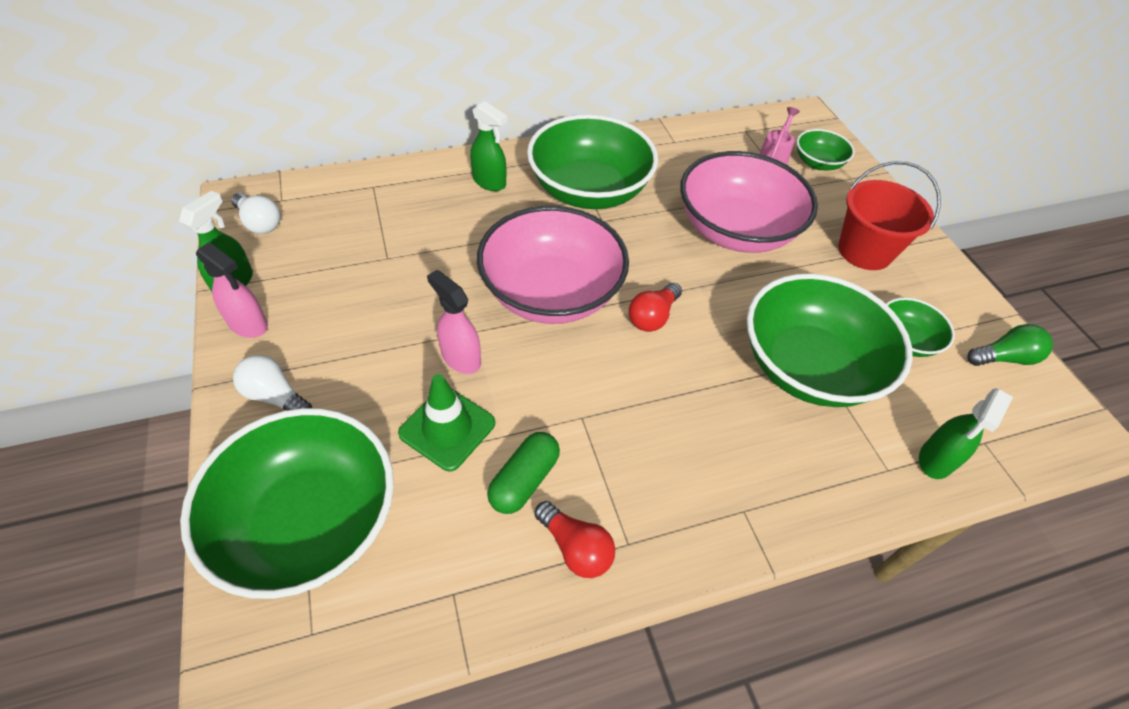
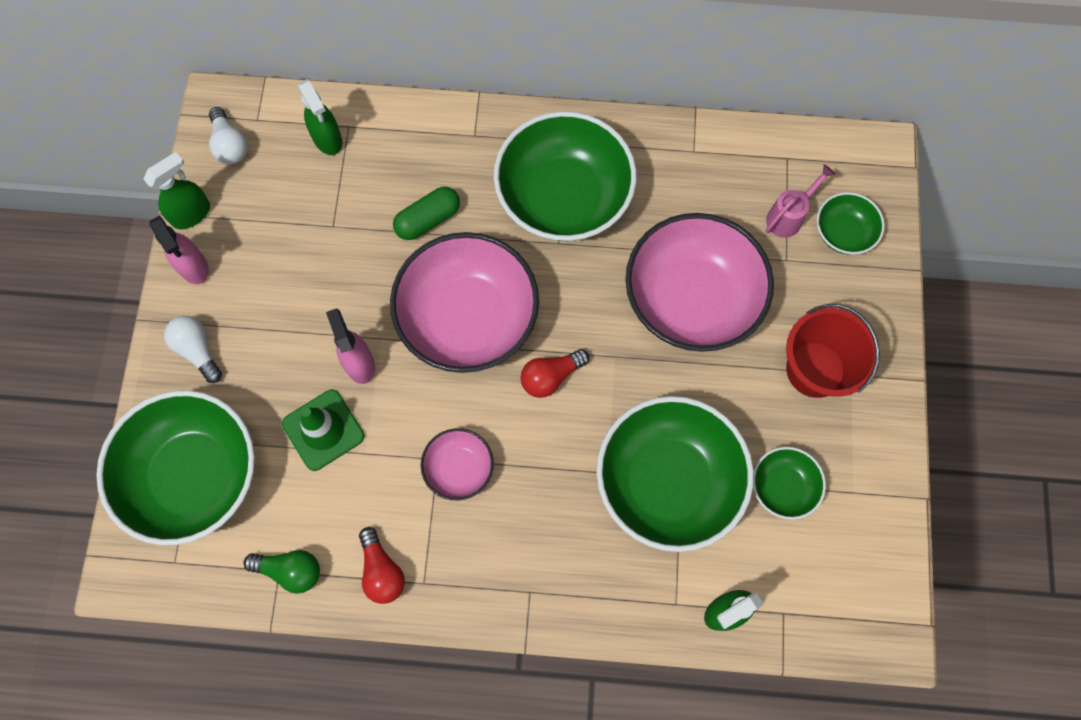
camera: 25 degrees right, 20 degrees up
green spray bottle [470,101,507,191] -> green spray bottle moved to [298,79,342,155]
green capsule [487,432,560,514] -> green capsule moved to [393,187,460,240]
green light bulb [967,324,1053,366] -> green light bulb moved to [244,550,320,593]
none -> pink bowl [421,428,494,500]

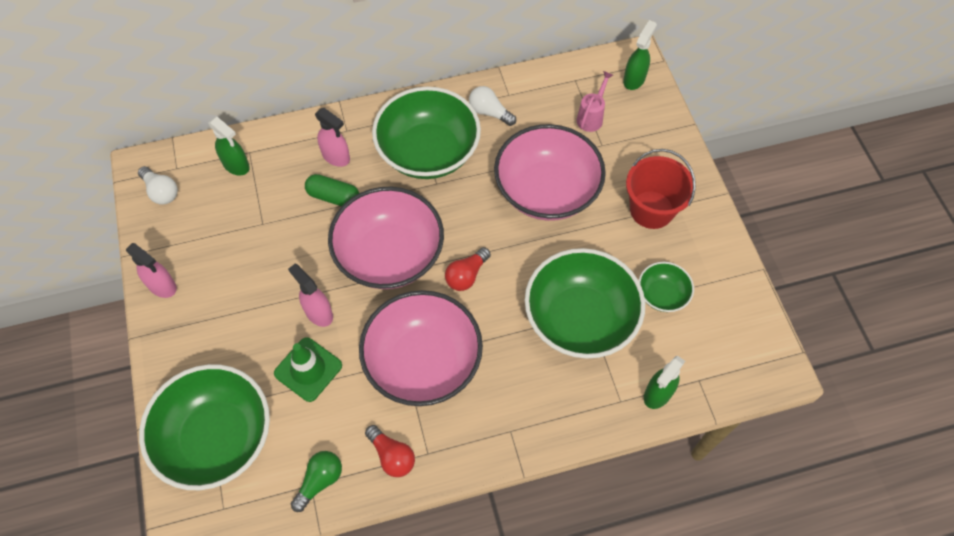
camera: 20 degrees left, 10 degrees down
green spray bottle [143,152,210,230] -> green spray bottle moved to [623,20,657,90]
white light bulb [164,316,222,383] -> white light bulb moved to [469,86,516,126]
green light bulb [244,550,320,593] -> green light bulb turned 45 degrees counterclockwise [291,451,342,512]
green capsule [393,187,460,240] -> green capsule turned 75 degrees clockwise [305,174,359,206]
pink bowl [421,428,494,500] -> pink bowl [359,290,483,406], size x2.08
green bowl [817,192,885,254] -> none
none -> pink spray bottle [315,108,350,167]

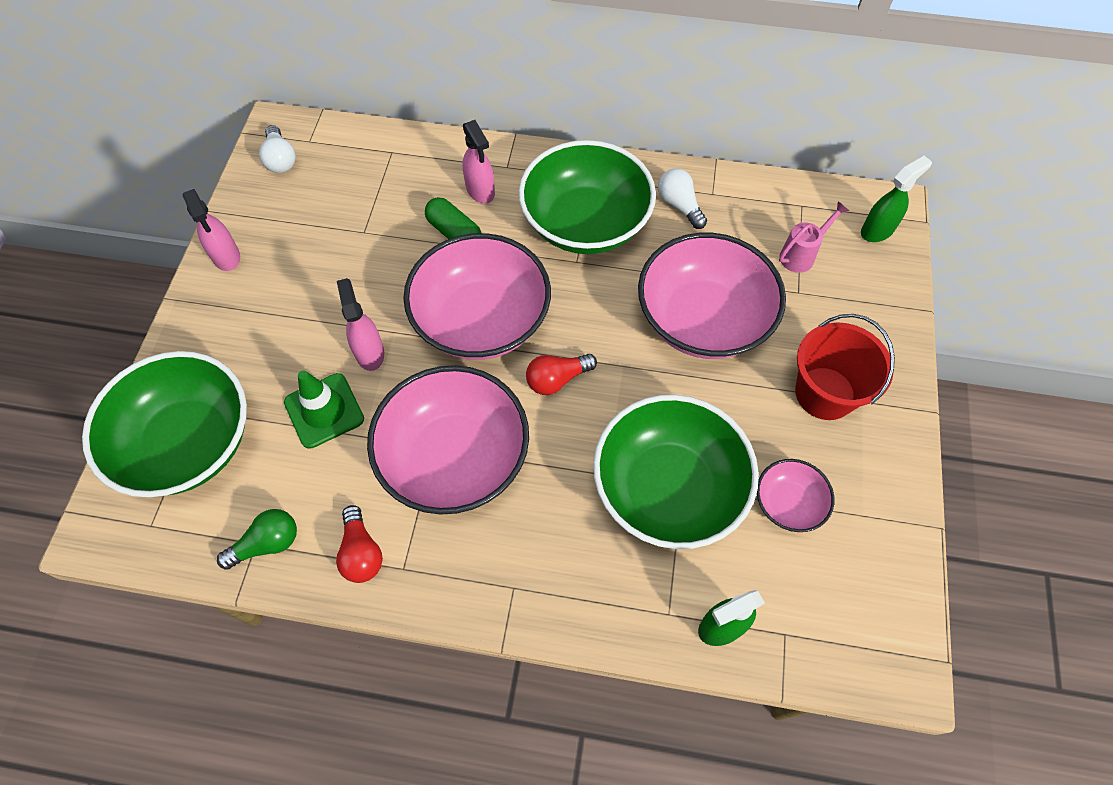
camera: 25 degrees right, 0 degrees up
green spray bottle [208,117,250,176] -> none
green bowl [639,262,694,312] -> pink bowl [757,459,834,532]

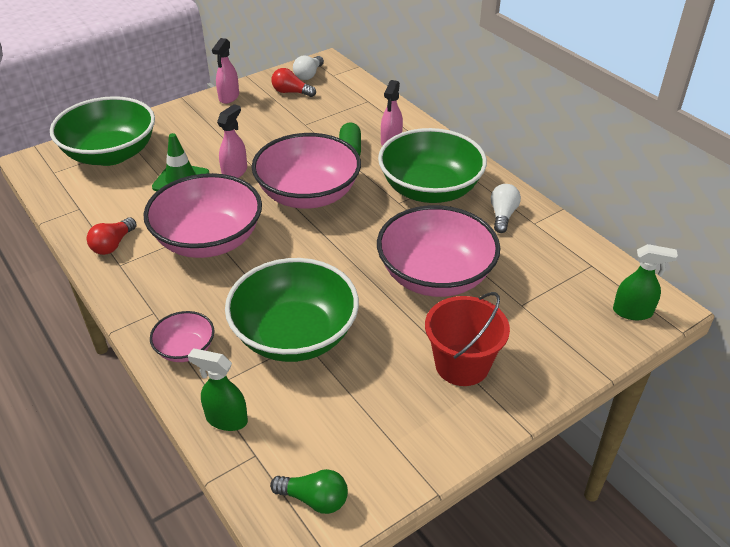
camera: 45 degrees right, 20 degrees down
green light bulb [217,509,297,570] -> green light bulb moved to [270,469,348,514]
red light bulb [526,354,597,395] -> red light bulb moved to [271,68,316,97]
pink bowl [757,459,834,532] -> pink bowl moved to [150,311,214,362]
pink watering can [779,201,849,273] -> none

